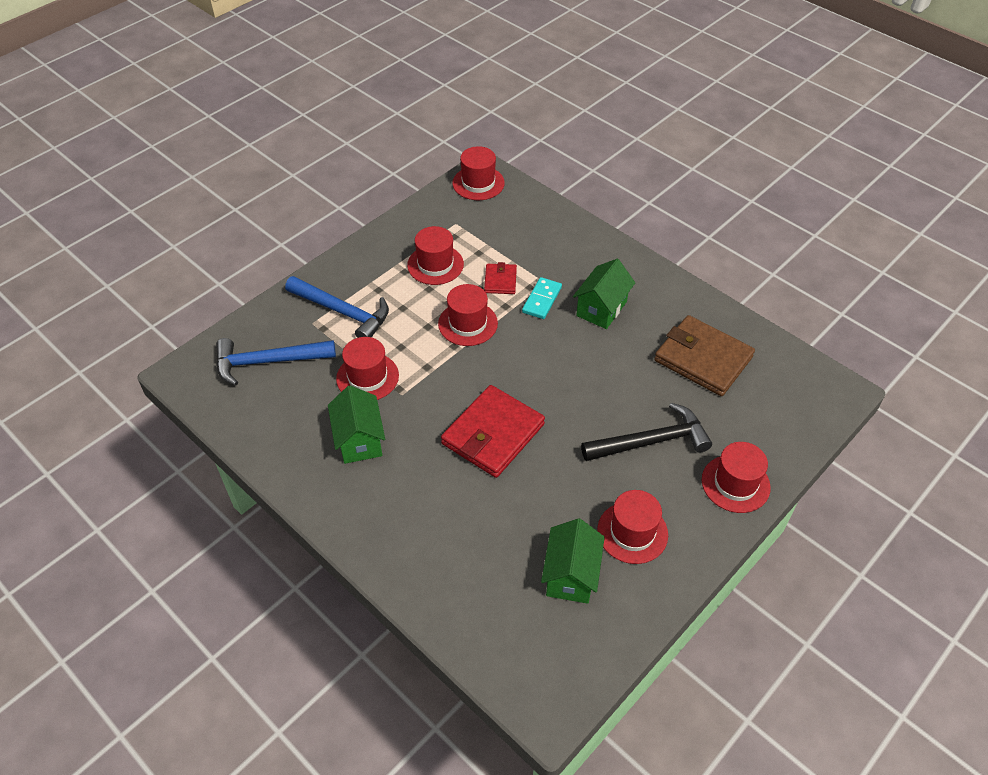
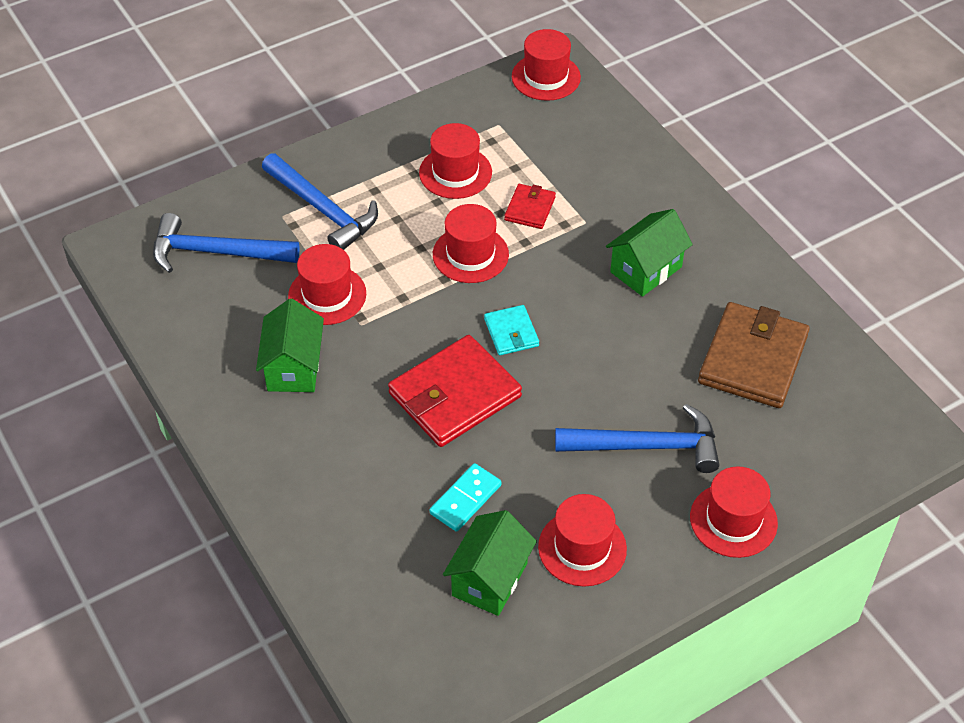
camera: 15 degrees right, 0 degrees up
turquoise domino [522,277,562,319] -> turquoise domino moved to [430,463,501,532]
black hammer [581,403,712,461] -> blue hammer [555,404,719,473]
brown wallet [654,315,755,396] -> brown wallet turned 60 degrees clockwise [698,302,810,408]
none -> turquoise wallet [484,305,539,355]

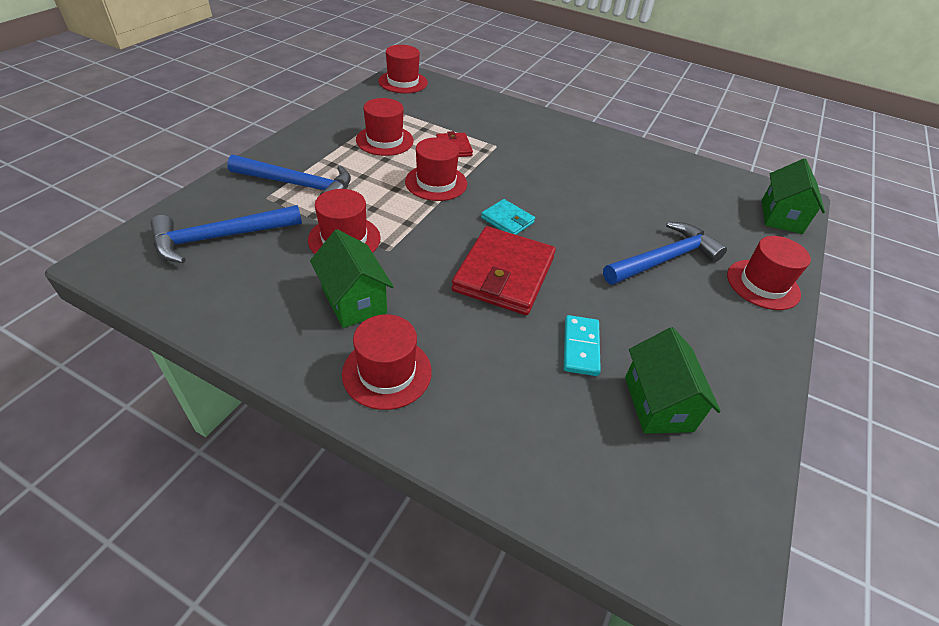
camera: 35 degrees left, 5 degrees down
red hat [538,494,627,586] -> red hat moved to [342,314,432,410]
green house [606,209,693,297] -> green house moved to [762,159,825,234]
brown wallet [698,302,810,408] -> none

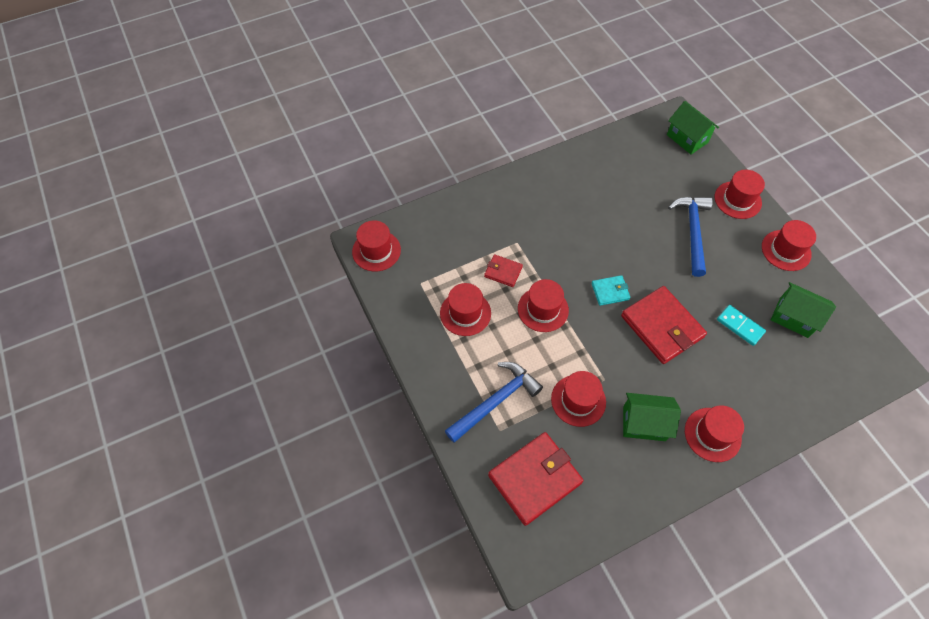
camera: 50 degrees left, 15 degrees up
blue hammer [150,205,302,263] -> red wallet [488,432,583,526]
none -> red hat [762,220,816,271]

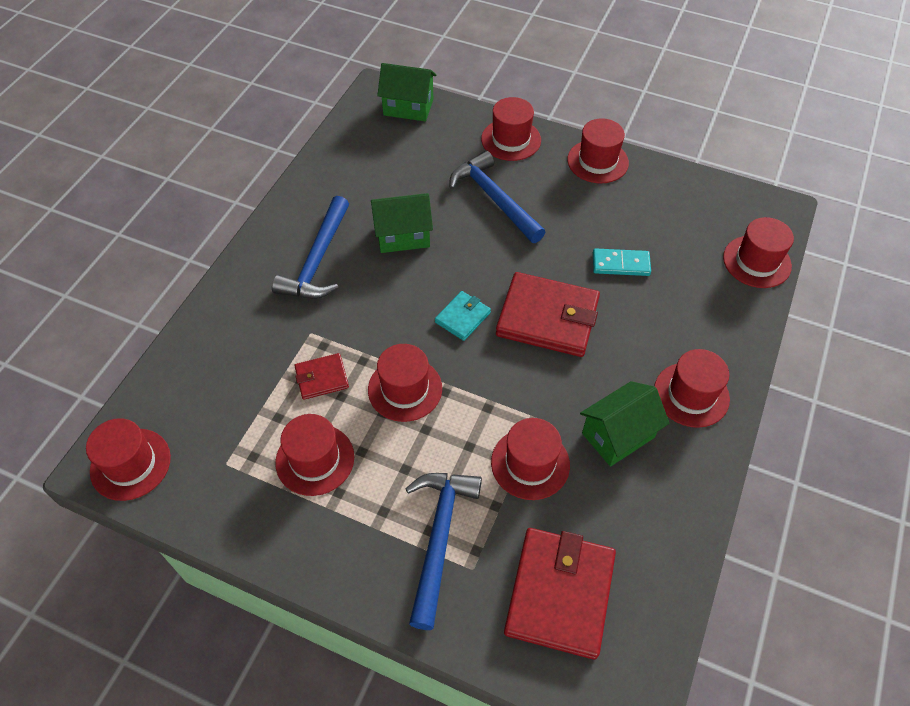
camera: 40 degrees left, 5 degrees down
green house [771,282,836,338] -> green house moved to [371,193,433,253]
none -> blue hammer [272,196,349,299]
none -> red hat [723,217,794,288]

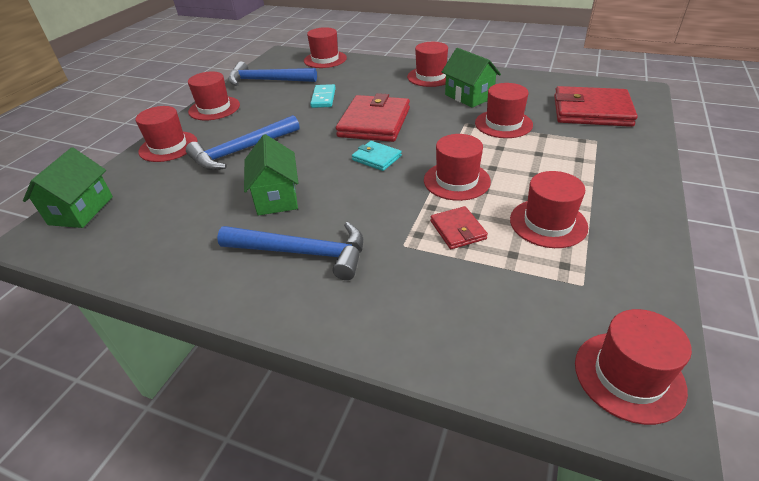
camera: 90 degrees left, 15 degrees down
blue hammer [405,473,482,630] -> blue hammer moved to [228,62,317,86]

